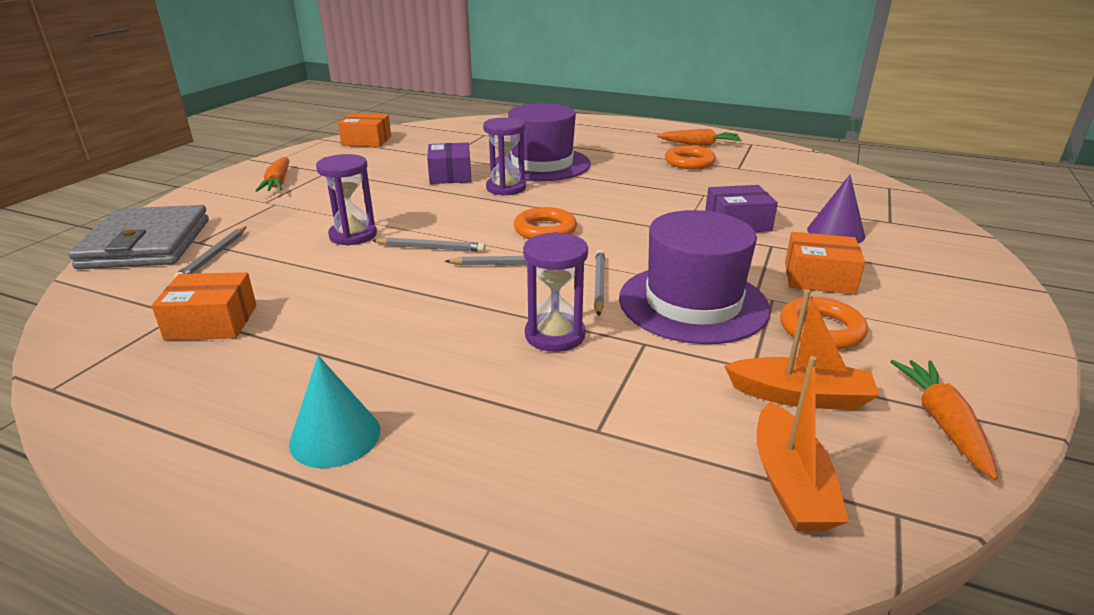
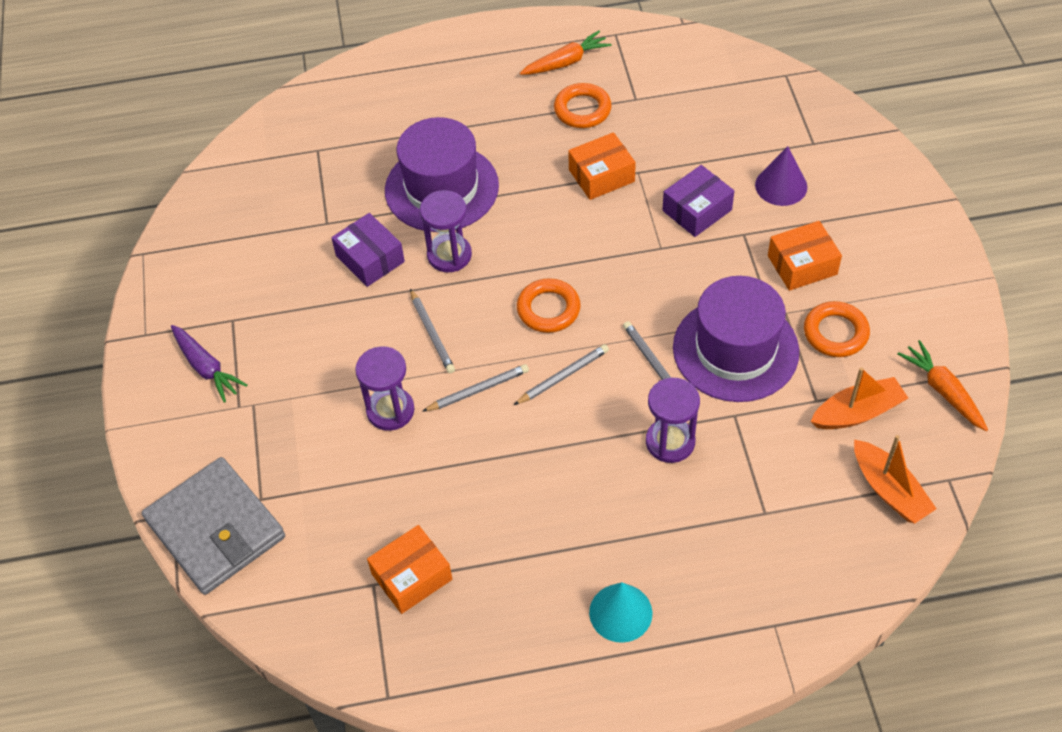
camera: 30 degrees left, 25 degrees up
grey pencil [174,226,247,279] -> grey pencil moved to [410,289,455,373]
orange carrot [255,157,289,192] -> purple carrot [171,325,248,403]
orange box [338,113,391,147] -> orange box moved to [568,132,636,200]

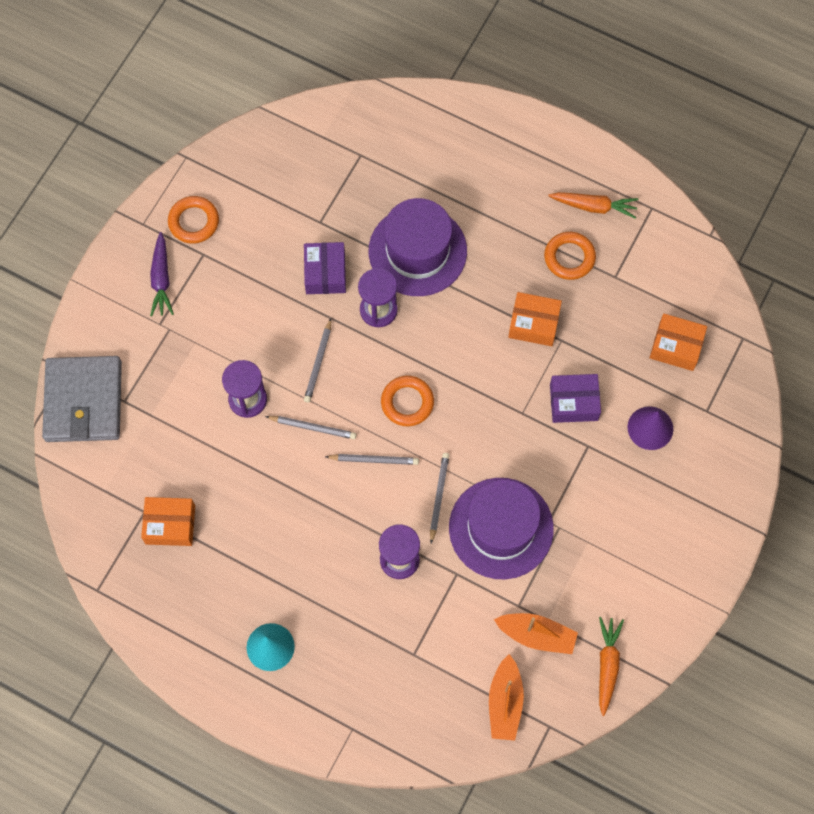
camera: 35 degrees right, 15 degrees up
orange box [768,221,842,291] -> orange box moved to [650,314,707,371]
orange ring [804,301,870,357] -> orange ring moved to [168,196,219,244]

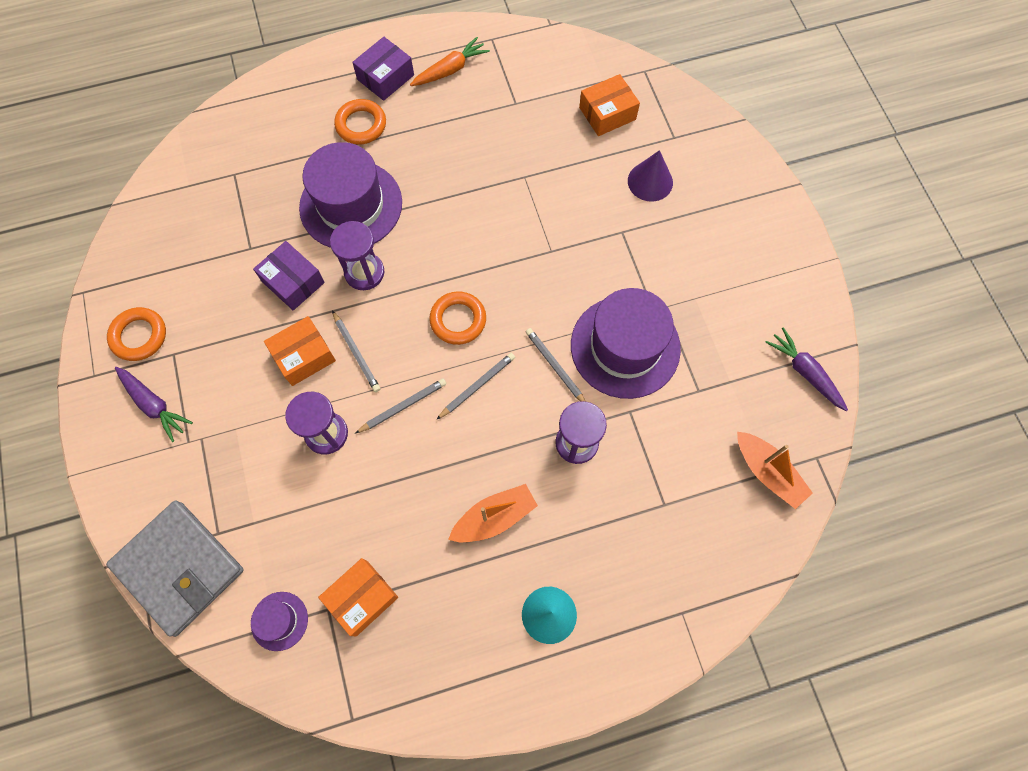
camera: 45 degrees left, 0 degrees up
orange boat [494,613,578,654] -> orange boat moved to [448,484,538,542]
orange box [508,292,562,346] -> orange box moved to [264,316,336,386]
orange ring [544,232,596,280] -> orange ring moved to [334,99,386,144]
purple box [550,374,601,423] -> purple box moved to [352,37,414,101]
orange carrot [599,617,624,716] -> purple carrot [765,327,848,411]
none -> purple hat [251,592,308,651]

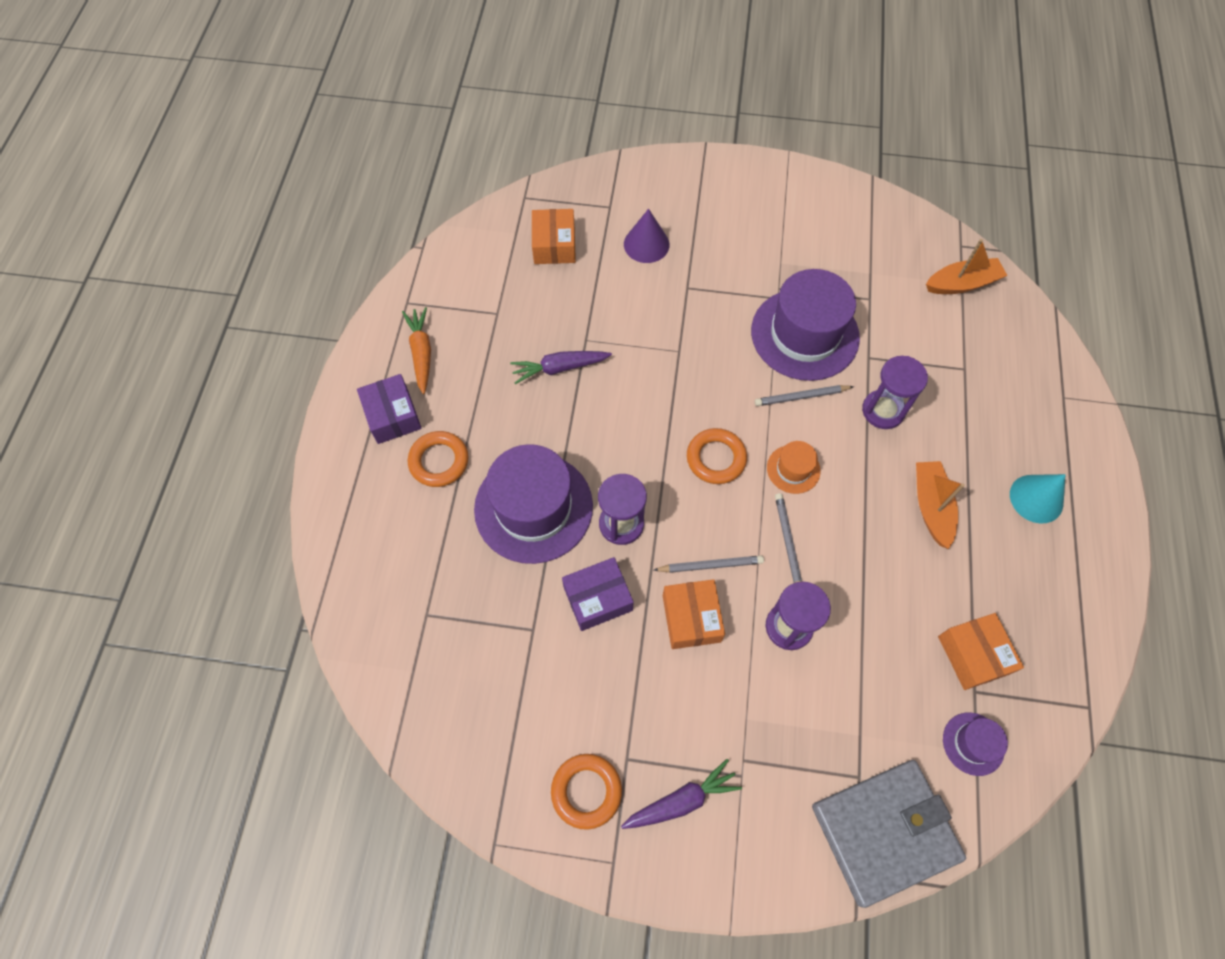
camera: 65 degrees left, 5 degrees down
grey pencil [436,353,515,420] -> orange hat [767,441,821,494]
purple carrot [765,327,848,411] -> purple carrot moved to [510,351,612,384]

